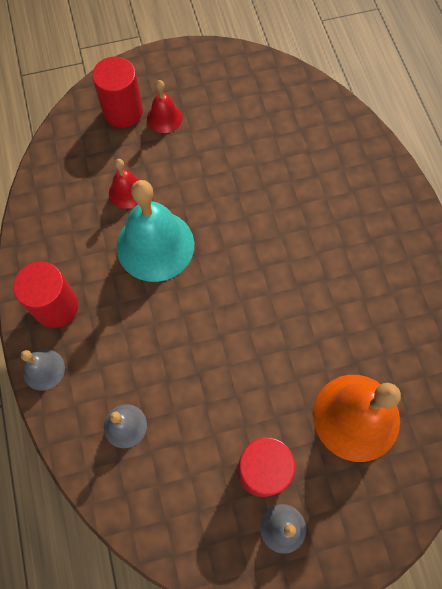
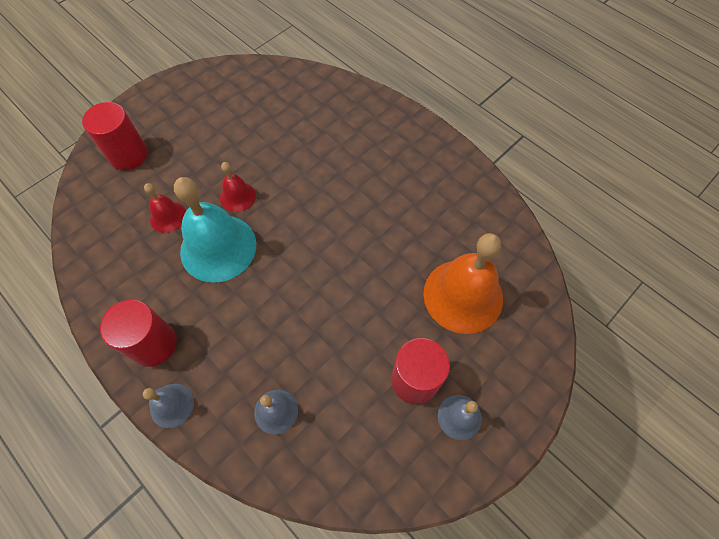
camera: 30 degrees left, 5 degrees down
red bell [147,80,183,133] -> red bell moved to [220,162,256,212]

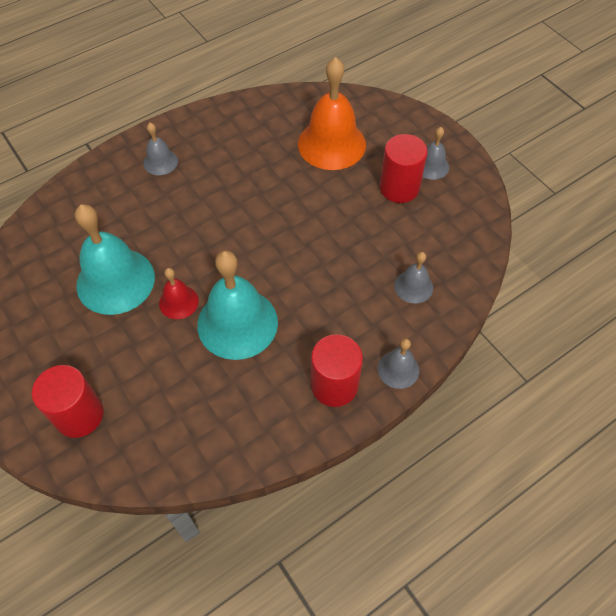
camera: 80 degrees left, 5 degrees down
red bell [144,183,186,233] -> none
none -> turquoise bell [75,204,155,315]
none -> grey bell [143,123,178,175]

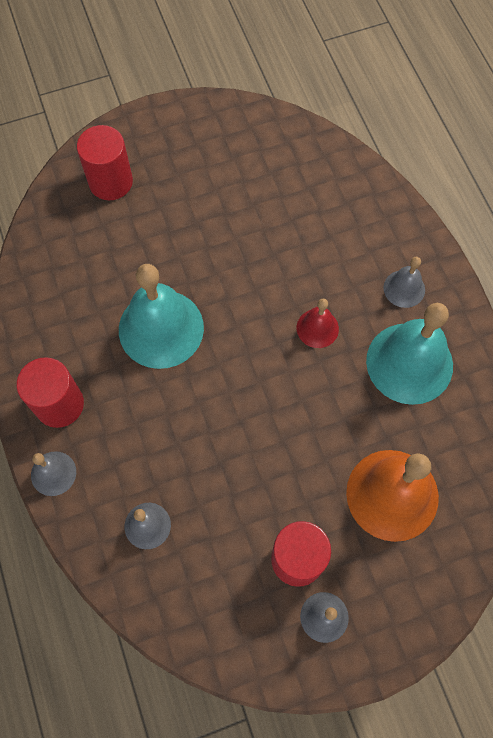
camera: 105 degrees right, 10 degrees up
turquoise bell [75,204,155,315] -> turquoise bell moved to [366,303,453,405]
red bell [159,268,199,319] -> red bell moved to [297,299,339,348]

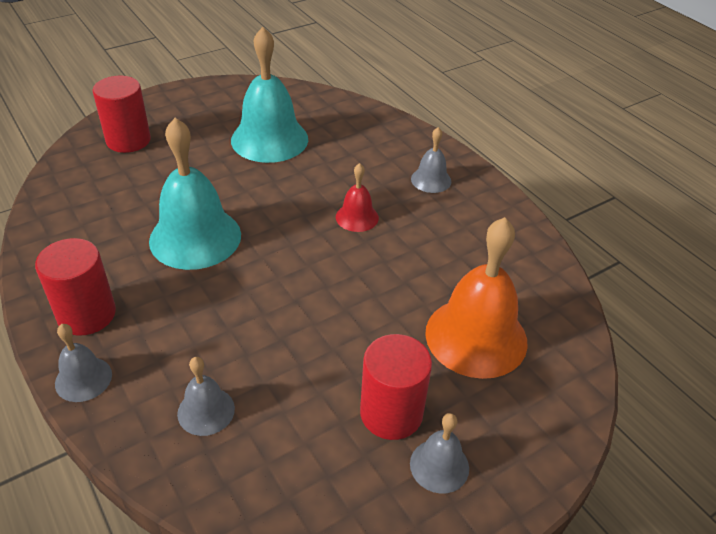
camera: 15 degrees left, 25 degrees down
turquoise bell [366,303,453,405] -> turquoise bell moved to [231,27,308,163]

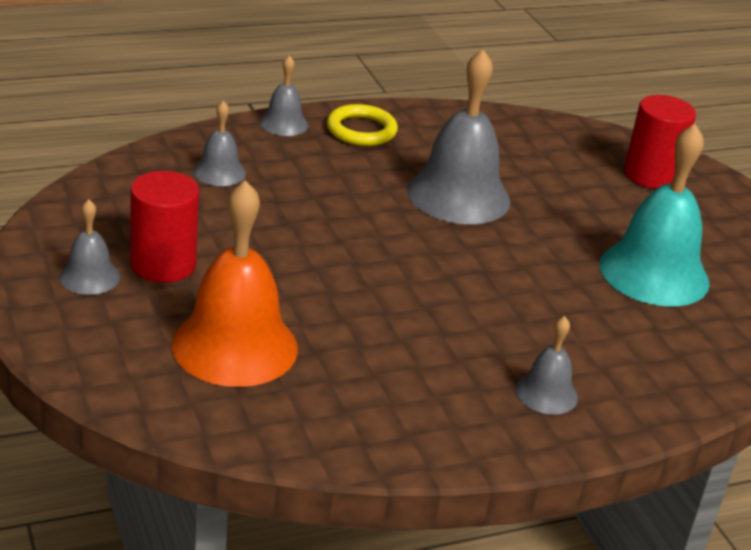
camera: 100 degrees right, 10 degrees down
red cylinder [35,238,116,336] -> yellow ring [327,104,398,146]
turquoise bell [149,118,241,270] -> grey bell [407,49,510,224]
red bell [336,163,379,232] -> none

